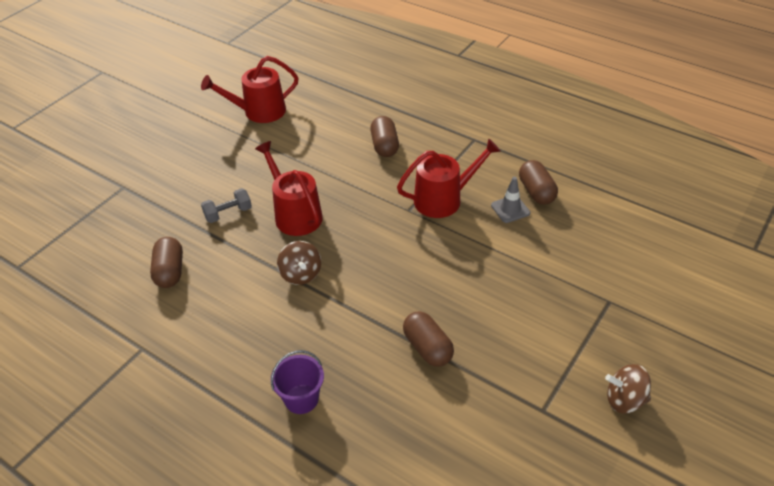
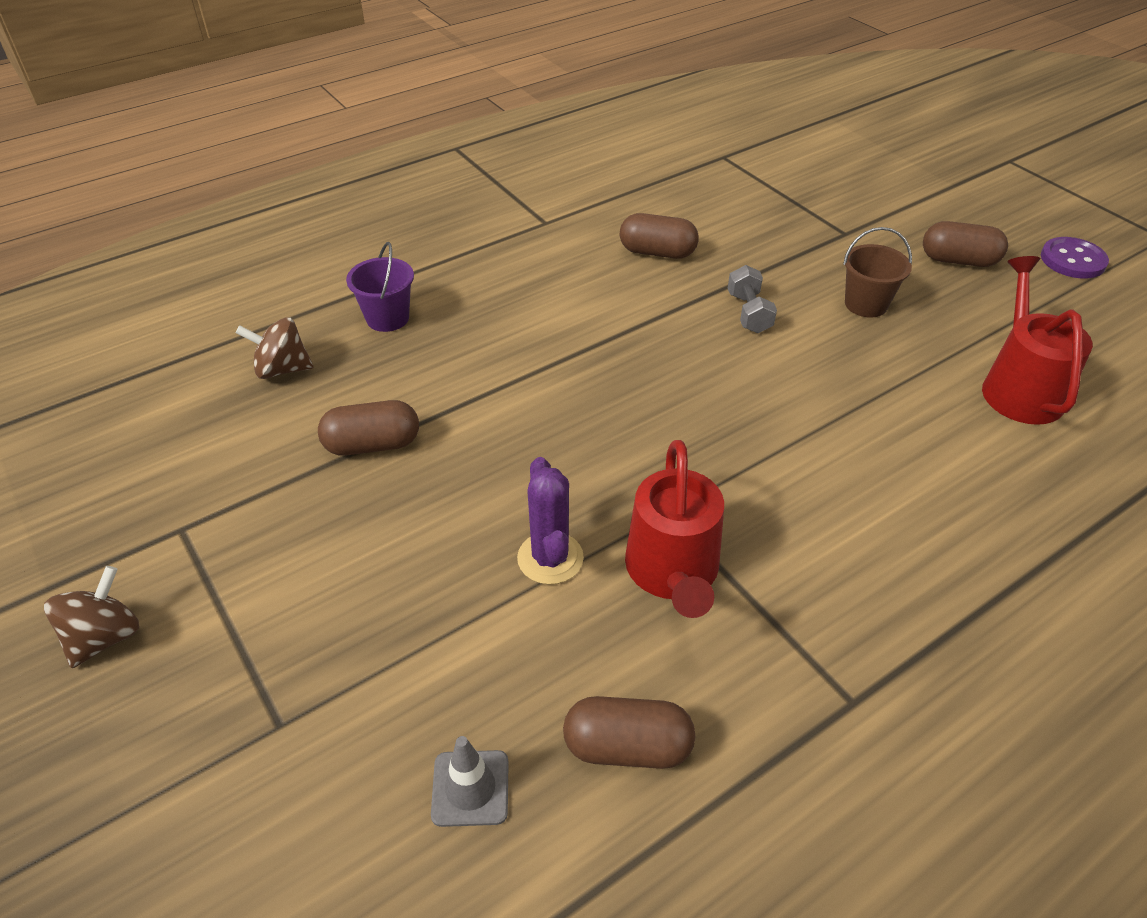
camera: 110 degrees right, 0 degrees up
red watering can [255,141,323,236] -> none
brown spinning top [277,241,321,285] -> brown spinning top moved to [236,318,314,379]
brown capsule [370,116,399,157] -> brown capsule moved to [923,221,1008,267]
grey traffic cone [491,177,530,223] -> grey traffic cone moved to [431,736,509,827]
none -> purple cactus [517,457,584,585]
none -> brown bucket [843,227,912,318]
none -> purple button [1041,237,1109,278]

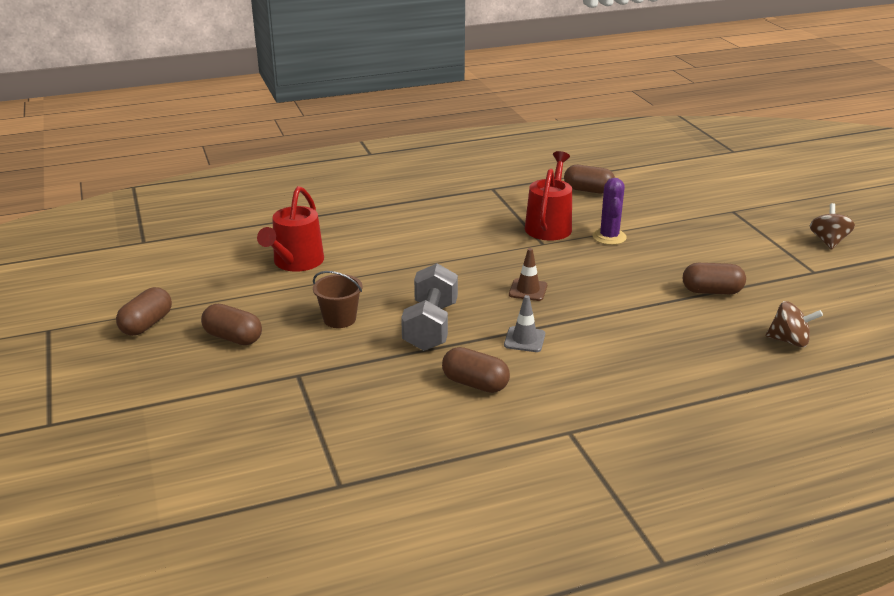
camera: 165 degrees left, 15 degrees down
brown spinning top [44,566,139,668] -> brown spinning top turned 150 degrees clockwise [810,203,855,250]
purple bucket [346,242,414,332] -> none
grey traffic cone [431,736,509,827] -> grey traffic cone moved to [504,295,545,352]
grey dumbbell [728,265,777,333] -> grey dumbbell [401,263,458,351], size x1.76
purple button [1041,237,1109,278] -> brown capsule [116,287,172,336]
none -> brown traffic cone [509,248,547,301]

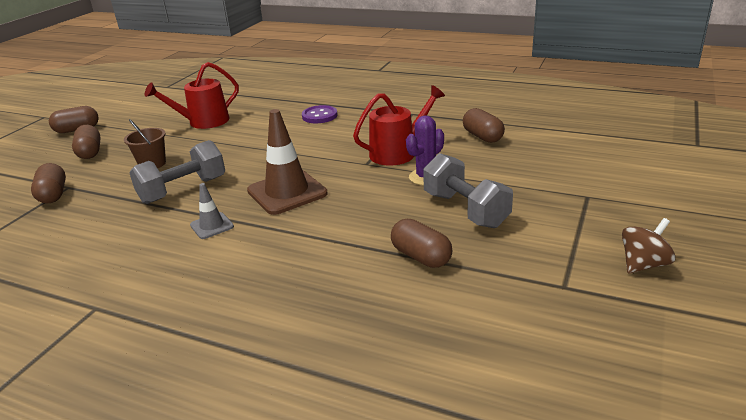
camera: 45 degrees right, 0 degrees up
brown capsule [442,347,510,393] -> brown capsule moved to [31,163,66,204]
brown traffic cone [509,248,547,301] -> brown traffic cone [247,109,328,215], size x1.96
brown spinning top [766,301,823,347] -> none
none -> purple button [302,105,338,123]
none -> grey dumbbell [423,153,513,228]

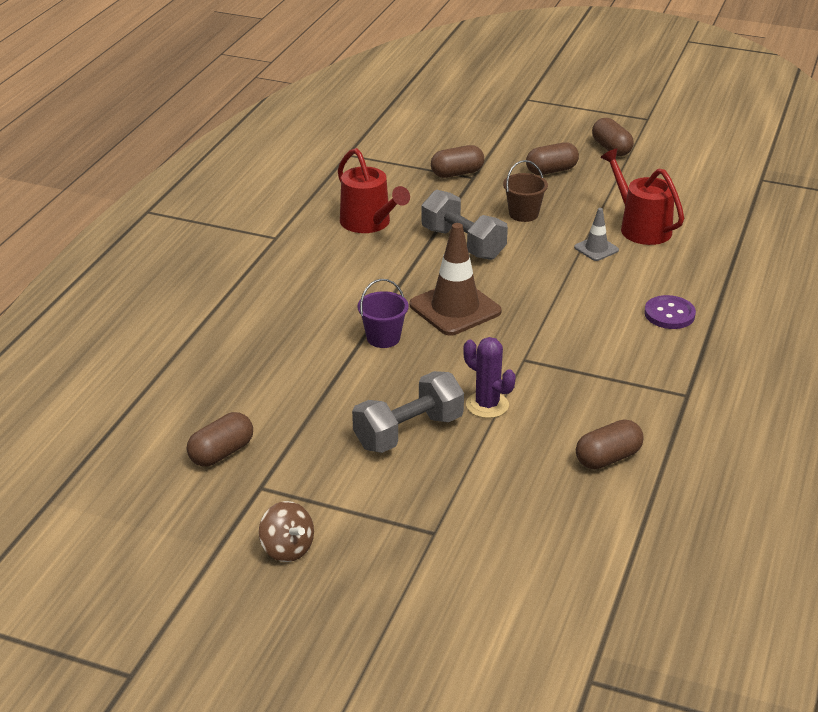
camera: 85 degrees right, 5 degrees up
grey traffic cone [190,183,234,239] -> grey traffic cone moved to [574,208,619,261]
red watering can [353,85,445,166] -> red watering can moved to [338,148,410,233]
brown capsule [391,219,452,268] -> brown capsule moved to [187,412,253,466]
none -> purple bucket [357,279,409,348]

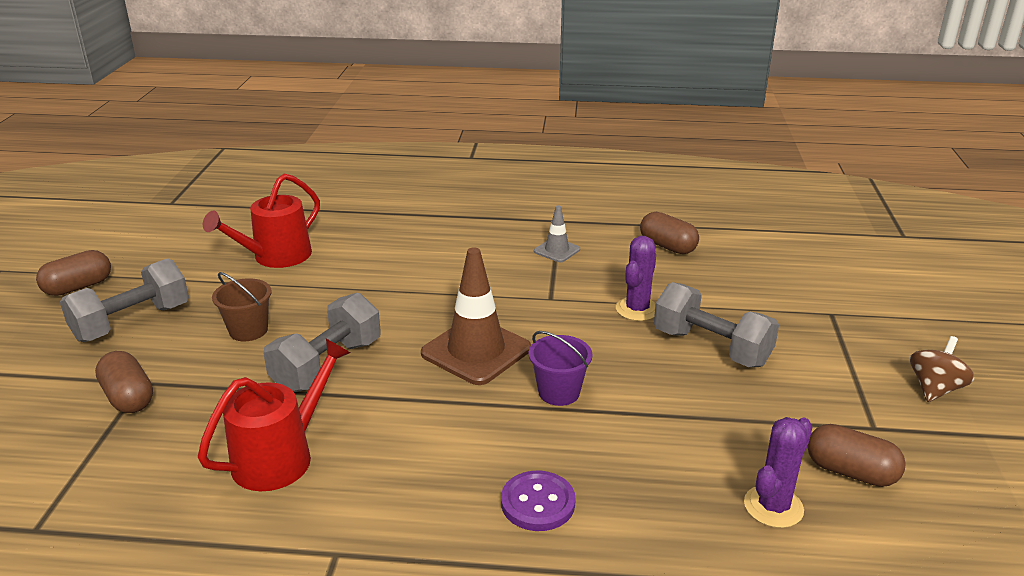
camera: 105 degrees left, 5 degrees down
brown capsule [526,142,579,175] -> grey dumbbell [60,258,189,342]
grey traffic cone [574,208,619,261] -> grey traffic cone moved to [534,205,580,262]
purple button [644,295,696,329] -> purple button moved to [501,471,576,531]
none -> purple cactus [744,417,813,528]

